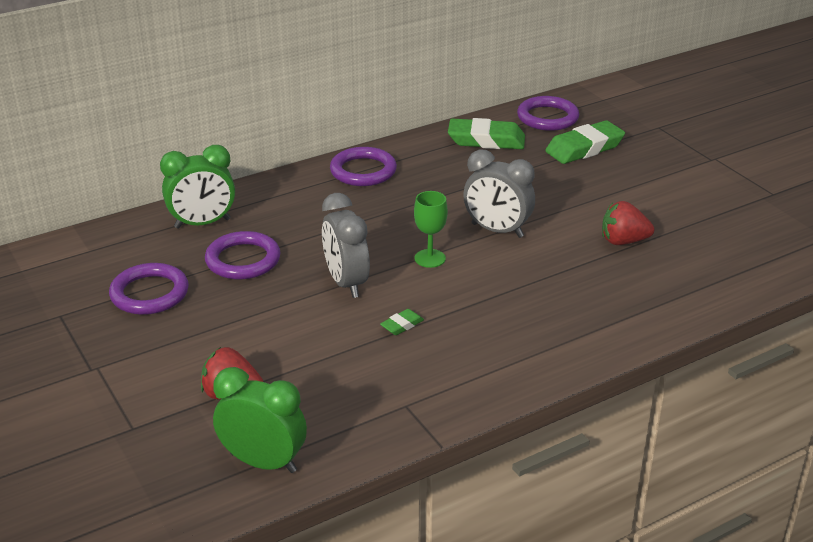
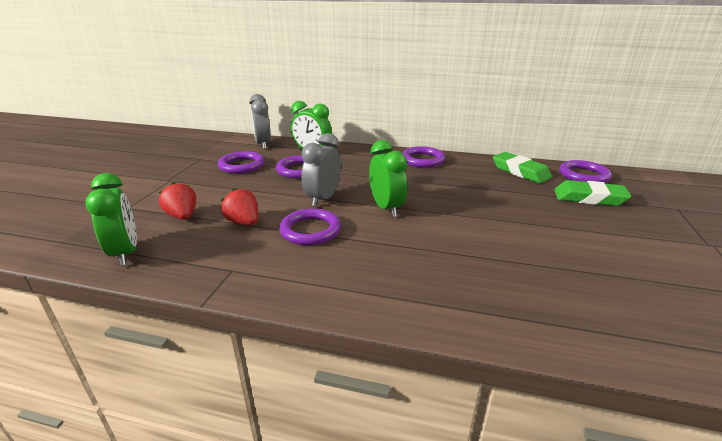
camera: 45 degrees right, 5 degrees down
green eraser [380,309,424,335] -> purple ring [279,208,341,245]
green goblet [414,191,448,268] -> green clock [369,140,407,217]
grey clock [463,149,535,238] -> grey clock moved to [249,94,271,149]
red strawberry [602,201,654,245] -> red strawberry moved to [221,188,258,226]

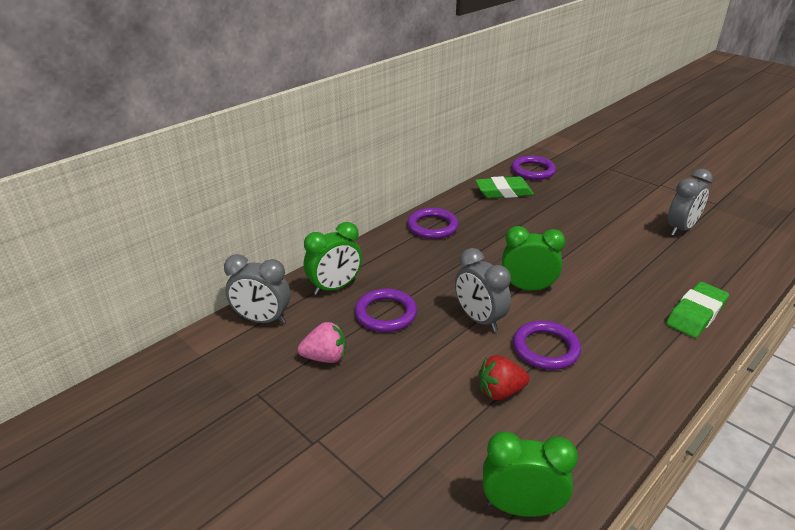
camera: 60 degrees left, 5 degrees up
red strawberry [159,182,196,220] -> none
purple ring [218,151,264,174] -> pink strawberry [298,322,346,363]
green eraser [554,180,632,206] -> green eraser moved to [666,282,729,338]
none -> grey clock [668,169,713,236]

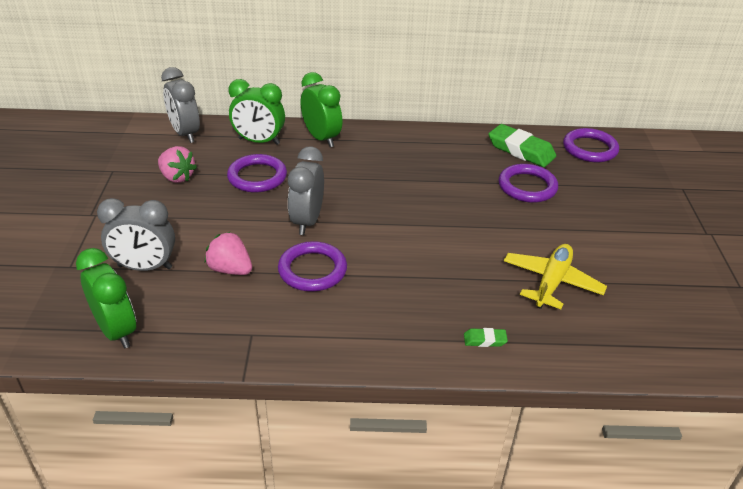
camera: 45 degrees right, 5 degrees up
purple ring [407,208,459,239] -> purple ring moved to [499,164,558,203]
red strawberry [479,355,530,400] -> pink strawberry [205,231,252,275]
green clock [502,226,565,291] -> green clock moved to [300,72,343,147]
green eraser [666,282,729,338] -> green eraser [464,328,508,347], size x0.46
grey clock [668,169,713,236] -> grey clock moved to [97,198,175,271]
none -> yellow plane [504,244,607,309]

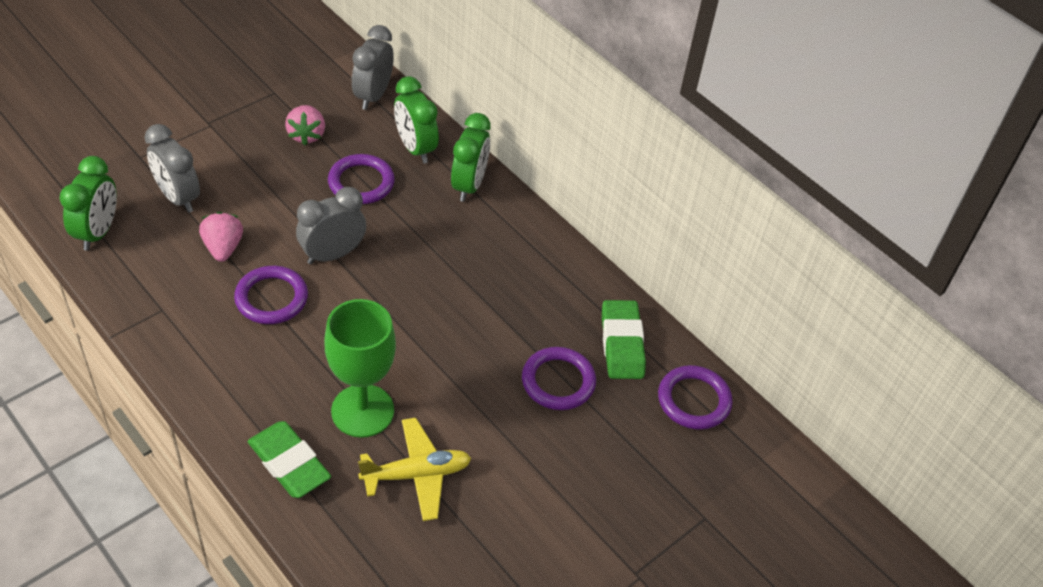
camera: 45 degrees right, 10 degrees up
green eraser [464,328,508,347] -> green eraser [248,421,331,498], size x2.18
none -> green goblet [324,299,396,438]

